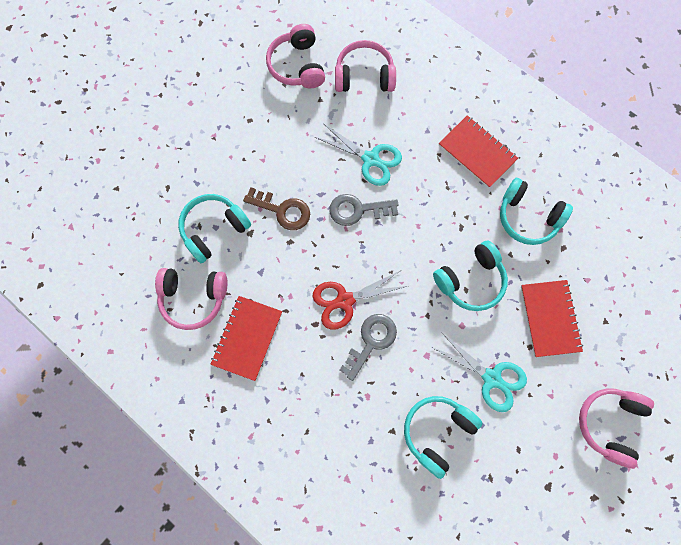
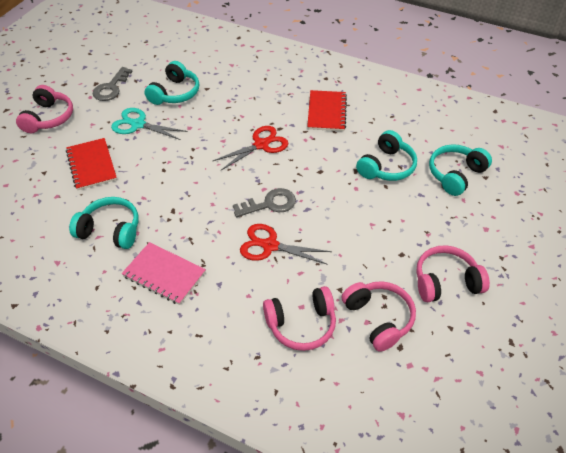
camera: 165 degrees right, 25 degrees down
pink headphones [155,268,227,330] -> pink headphones moved to [416,245,490,302]
brown key [243,187,310,230] -> none
turquoise scissors [315,124,402,186] -> red scissors [240,224,332,265]
grey key [340,314,397,381] -> grey key moved to [92,67,133,101]
turquoise headphones [433,241,508,311] -> turquoise headphones moved to [429,144,492,196]
red notebook [439,115,518,188] -> pink notebook [122,242,206,305]

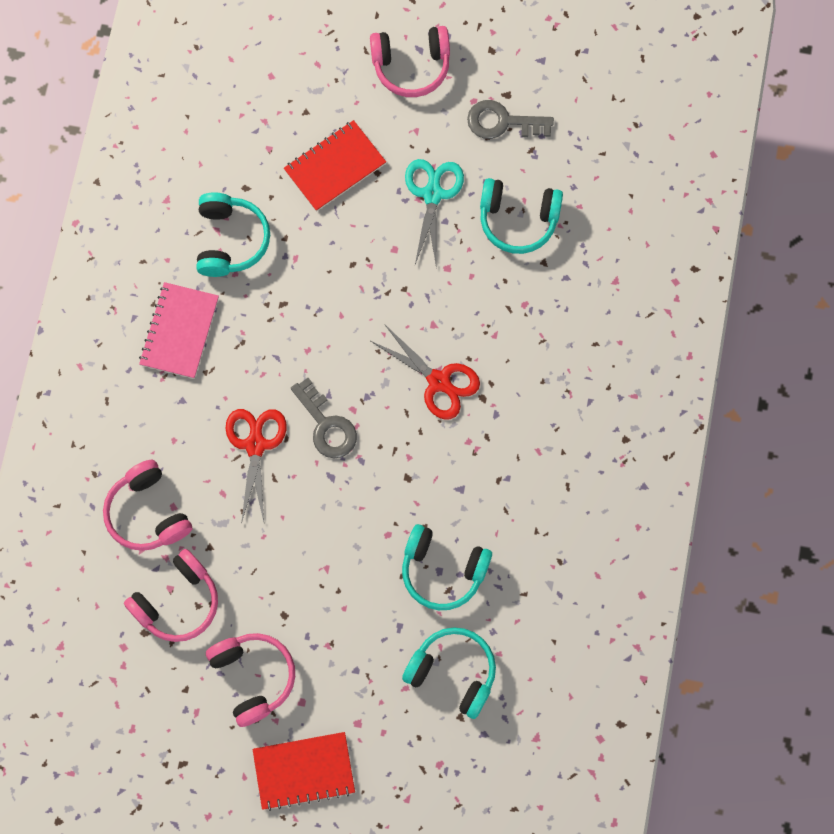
camera: 75 degrees right, 25 degrees up
red notebook [307,90,347,131] -> red notebook moved to [253,732,355,811]

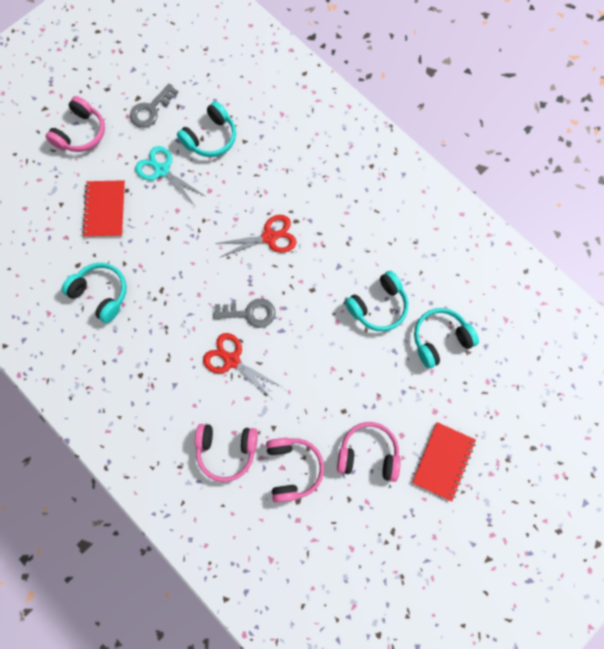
camera: 55 degrees left, 0 degrees up
pink notebook [139,282,219,379] -> none

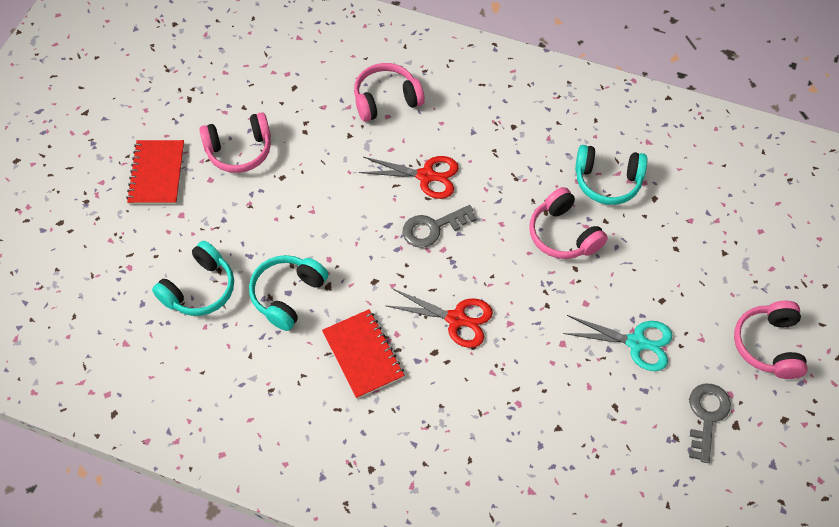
camera: 155 degrees right, 15 degrees down
red notebook [82,180,125,237] -> red notebook moved to [322,309,405,399]
turquoise headphones [177,101,236,157] -> none
red scissors [215,215,297,258] -> red scissors turned 120 degrees counterclockwise [387,288,493,348]
pink headphones [266,438,324,503] -> pink headphones moved to [529,187,608,259]

